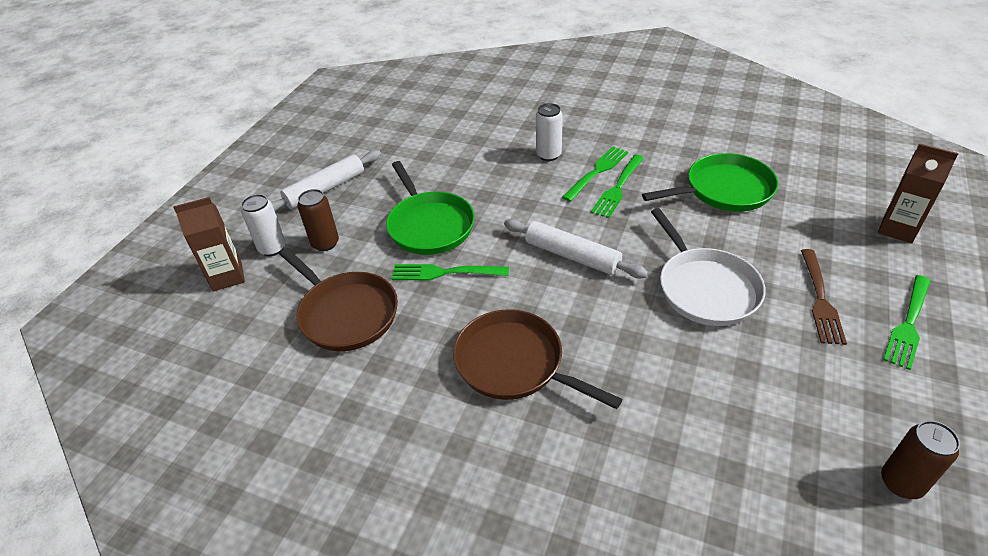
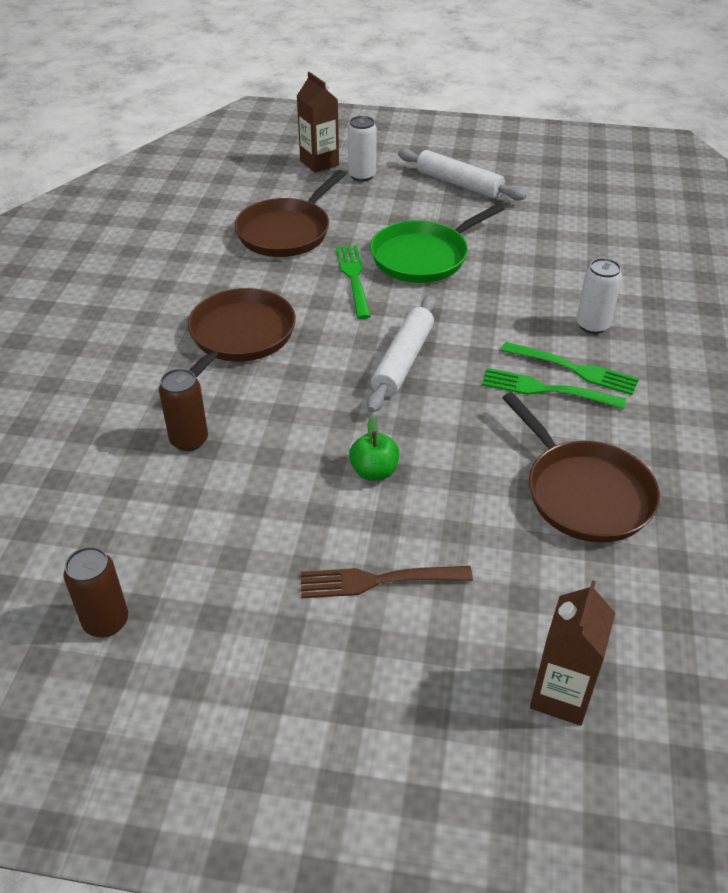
camera: 75 degrees right, 0 degrees up
brown can [297,189,339,251] -> brown can moved to [159,369,208,451]
green pan [642,153,778,212] -> brown pan [502,392,660,543]
white pan [651,208,766,326] -> green apple [349,417,399,481]
green fork [883,275,931,370] -> none

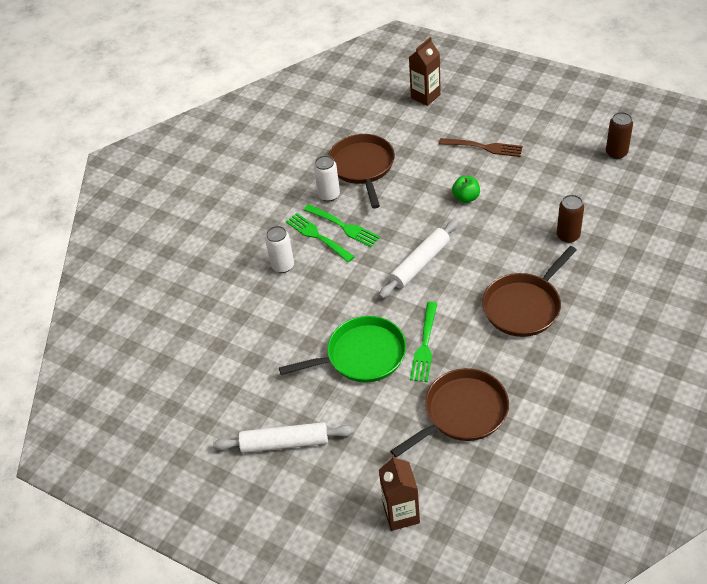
camera: 155 degrees left, 5 degrees up
white can [348,116,377,181] -> white can moved to [314,155,340,202]
white rolling pin [398,149,526,201] -> white rolling pin turned 60 degrees counterclockwise [213,422,354,453]

